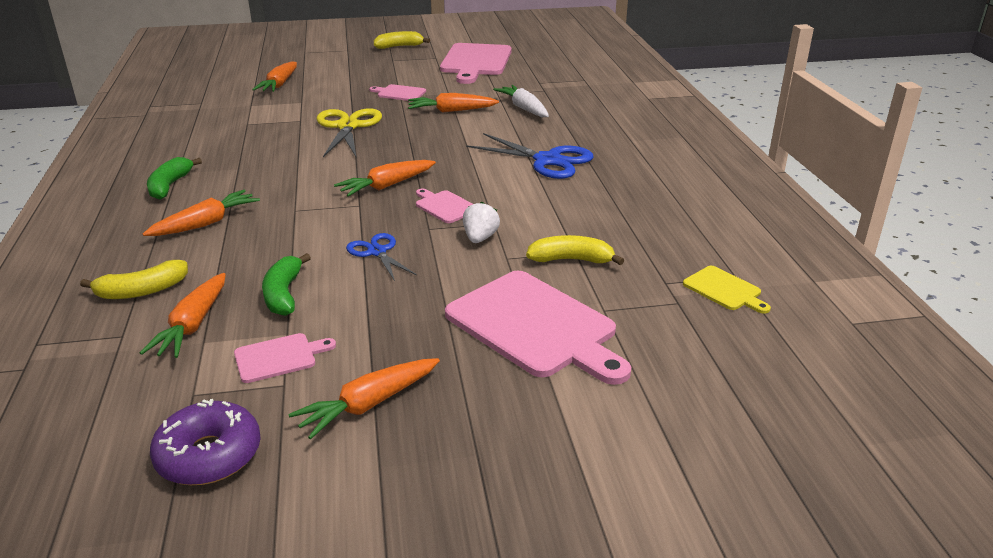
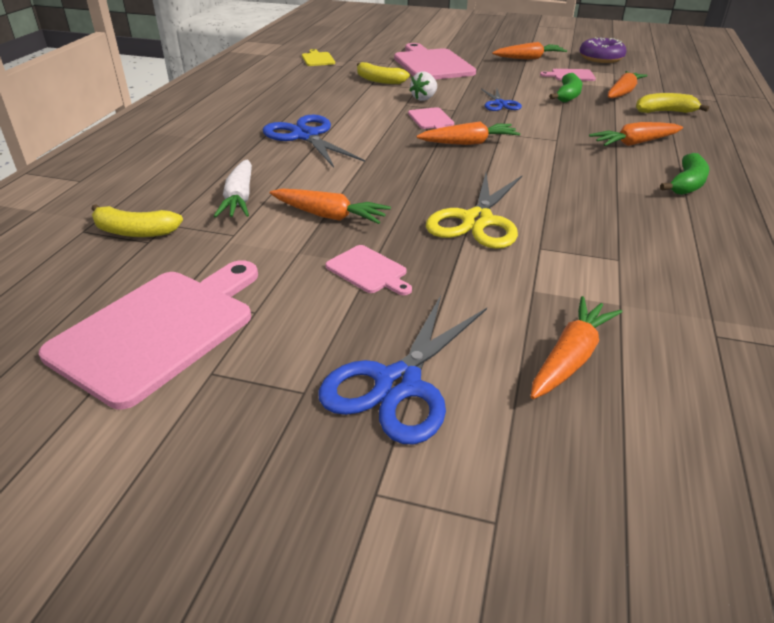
camera: 155 degrees left, 5 degrees up
yellow banana [374,31,430,49] -> yellow banana moved to [92,204,183,237]
none -> blue scissors [318,295,487,444]

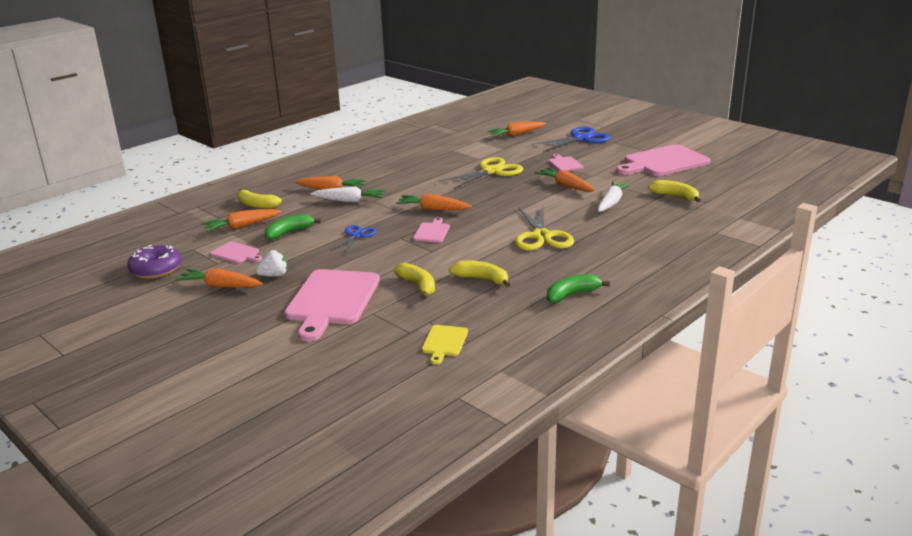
camera: 150 degrees left, 10 degrees down
blue scissors [263,115,365,168] -> yellow scissors [515,206,574,250]
white strawberry [409,71,437,101] -> white strawberry moved to [255,250,287,277]
green banana [660,153,709,195] -> green banana moved to [547,274,610,303]
none -> white carrot [310,186,385,202]
none -> yellow banana [449,260,510,287]

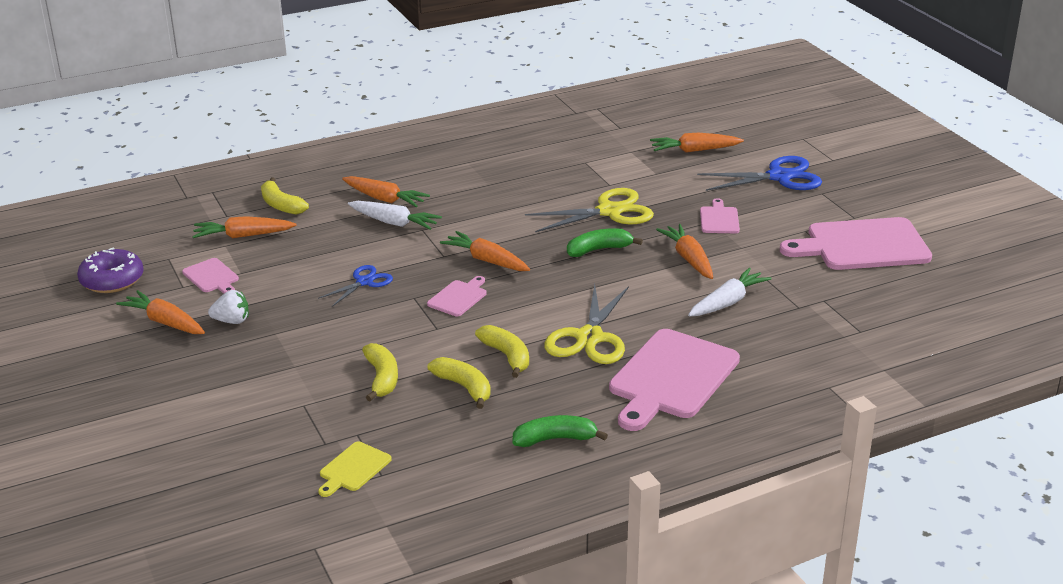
camera: 20 degrees right, 5 degrees up
green banana [265,214,321,240] -> green banana moved to [567,228,643,257]
pink cutting board [284,269,380,341] -> pink cutting board moved to [609,329,740,431]
yellow banana [648,180,701,202] -> yellow banana moved to [475,325,529,378]

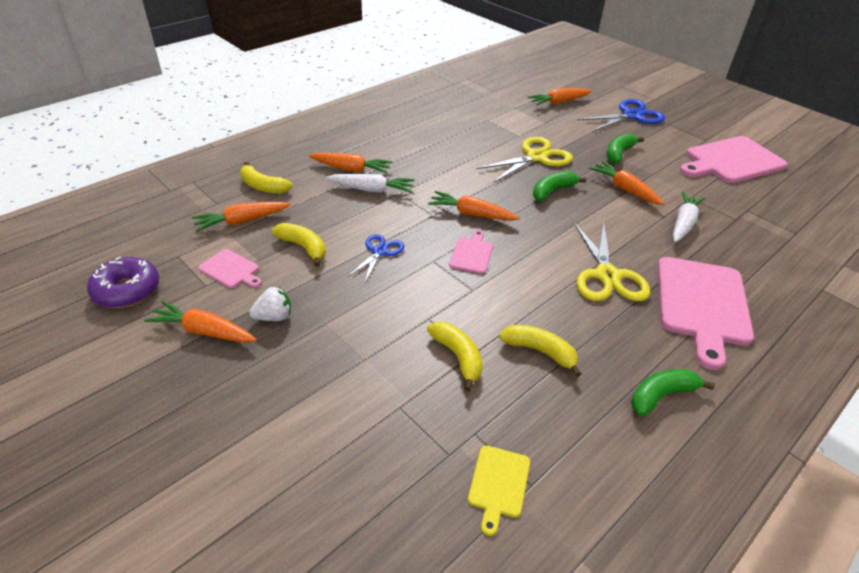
camera: 20 degrees left, 10 degrees up
yellow banana [475,325,529,378] -> yellow banana moved to [272,223,326,267]
pink cutting board [700,198,740,233] -> green banana [607,133,644,163]

